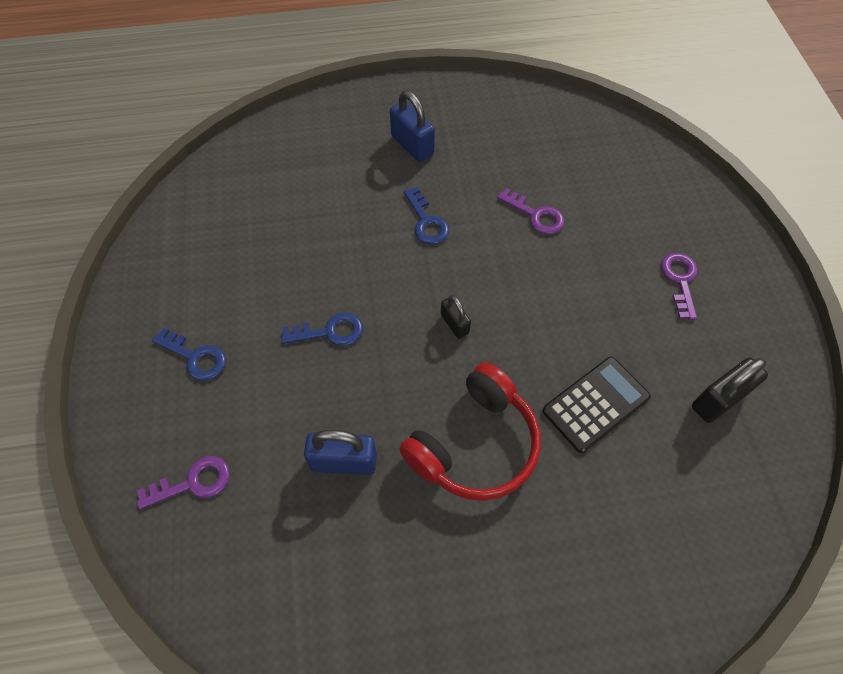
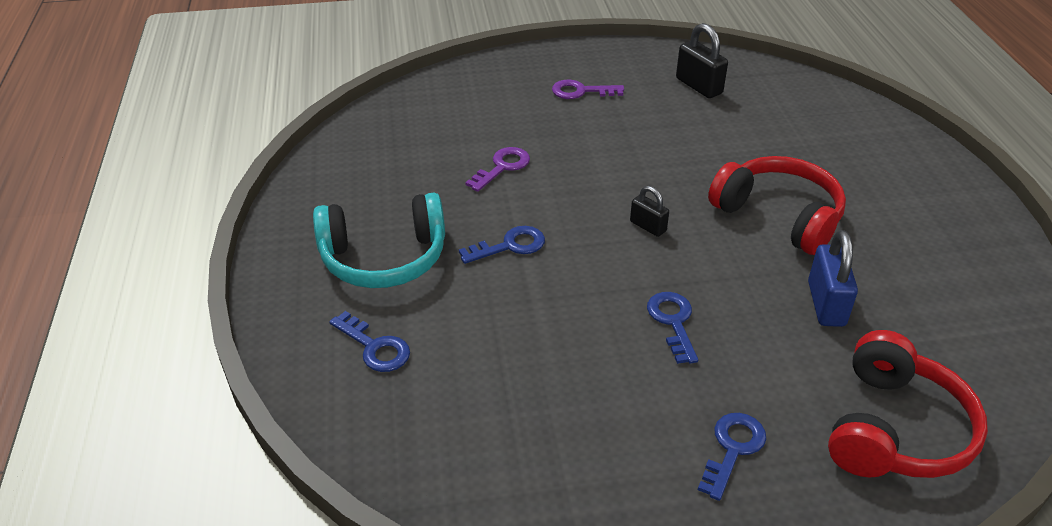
camera: 90 degrees left, 20 degrees down
purple key [137,456,230,509] -> red headphones [828,330,988,478]
blue padlock [390,90,435,162] -> turquoise headphones [313,193,445,288]
black padlock [441,295,471,339] -> black padlock turned 75 degrees clockwise [630,186,669,237]
black calculator [542,357,651,453] -> none
none -> blue key [329,311,410,372]

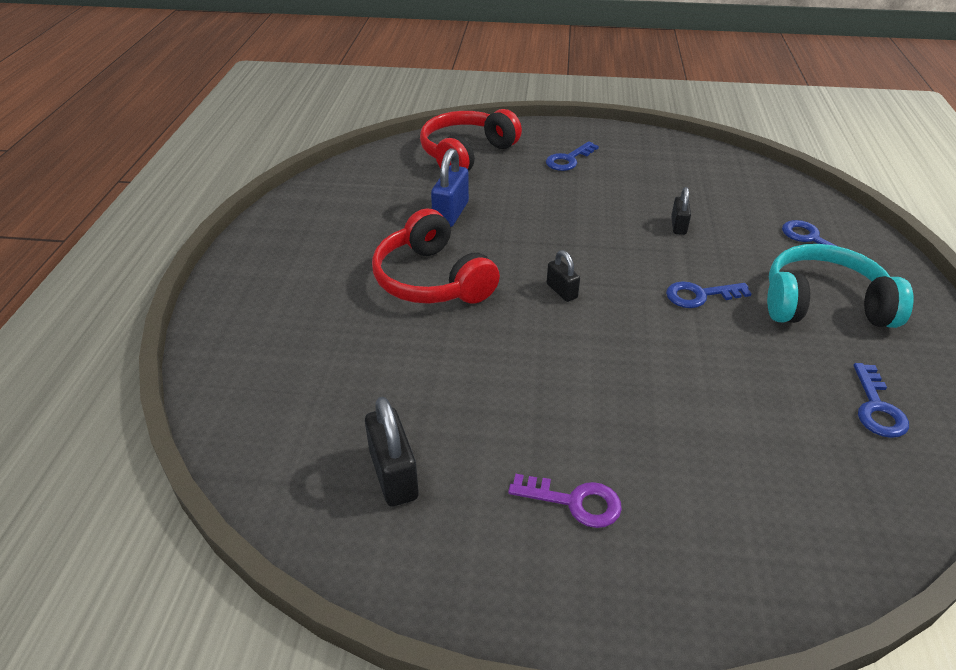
camera: 165 degrees left, 0 degrees up
purple key [465,147,530,192] -> none
blue key [647,292,698,364] -> blue key moved to [853,363,909,438]
none -> black padlock [671,187,691,235]

